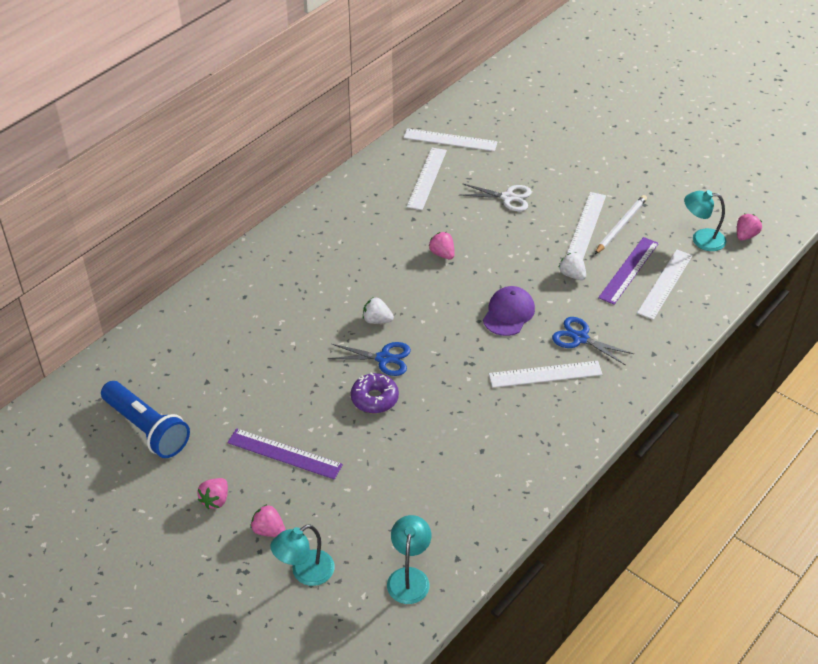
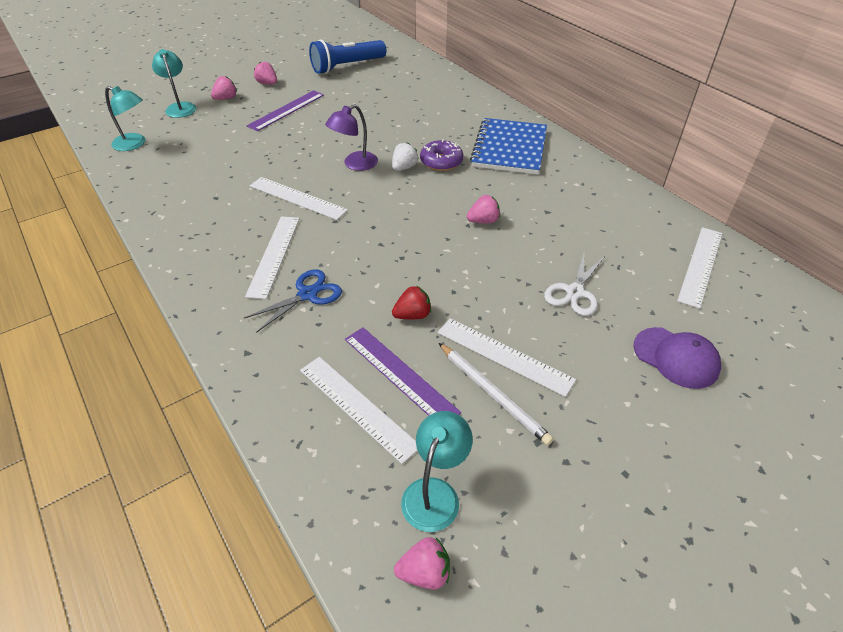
camera: 105 degrees right, 0 degrees up
blue scissors [328,342,411,376] -> purple lamp [325,104,378,171]
purple donut [351,373,399,413] -> purple donut moved to [420,139,463,171]
white ruler [407,148,447,210] -> white ruler moved to [250,177,348,220]
purple cap [483,286,535,336] -> purple cap moved to [634,327,721,389]
white strawberry [558,252,586,280] -> red strawberry [392,286,431,319]
pink strawberry [737,214,762,241] -> pink strawberry turned 60 degrees counterclockwise [394,537,450,589]
none -> blue notebook [470,118,547,174]

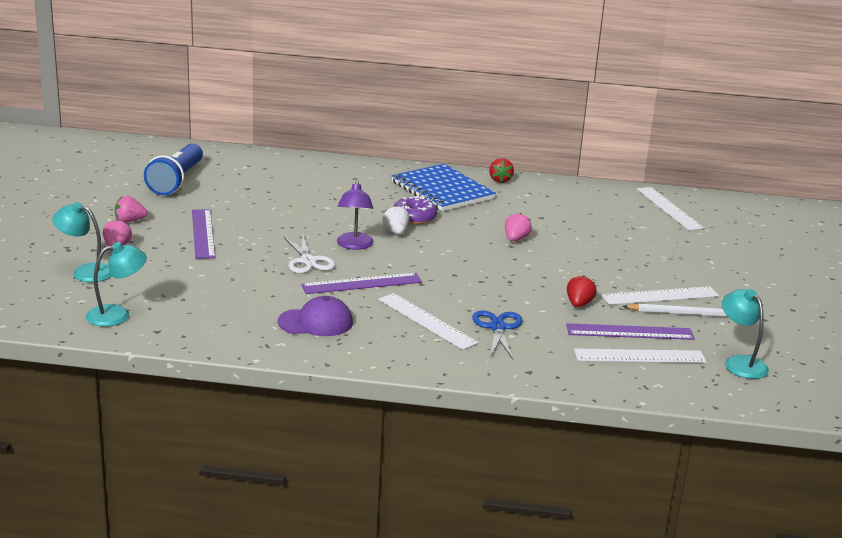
camera: 50 degrees left, 20 degrees down
white ruler [250,177,348,220] -> purple ruler [301,273,422,294]
pink strawberry [394,537,450,589] -> none
white scissors [544,253,605,316] -> white scissors moved to [284,235,335,274]
purple cap [634,327,721,389] -> purple cap moved to [278,296,353,336]
none -> red strawberry [489,158,514,183]

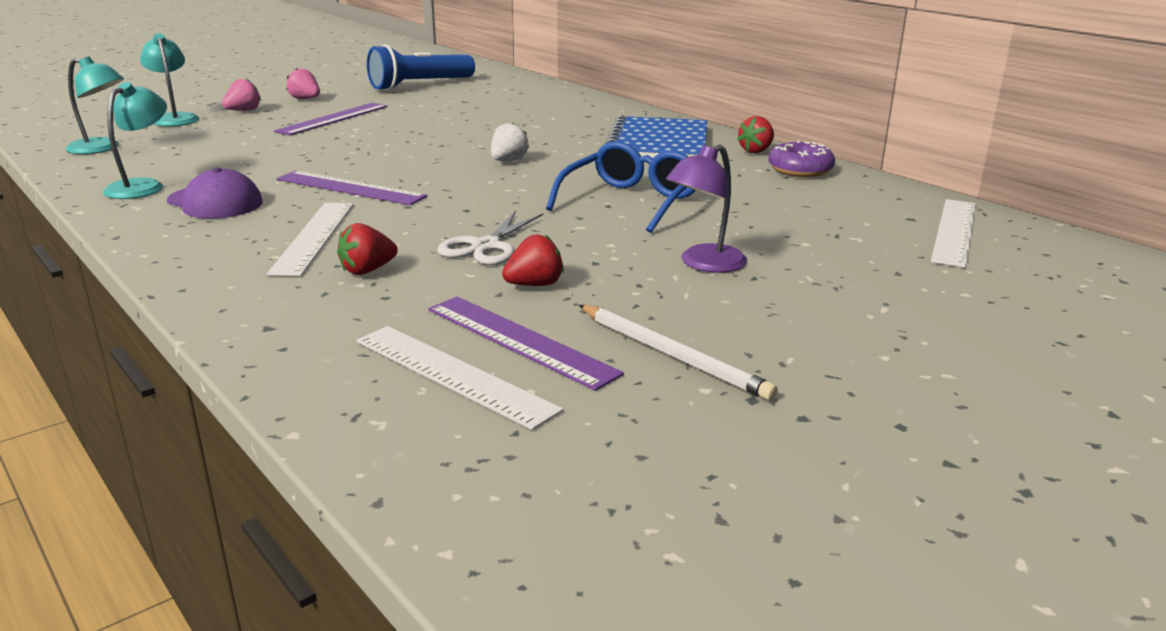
camera: 45 degrees right, 0 degrees up
white scissors [284,235,335,274] -> white scissors moved to [437,211,543,265]
purple lamp [337,181,374,250] -> purple lamp moved to [666,144,747,273]
purple donut [393,196,437,225] -> purple donut moved to [768,140,835,177]
blue scissors [472,310,522,359] -> red strawberry [337,223,398,275]
pink strawberry [505,213,532,241] -> blue glasses [546,141,696,233]
white ruler [602,286,719,305] -> none
turquoise lamp [722,289,769,379] -> turquoise lamp moved to [103,82,167,199]

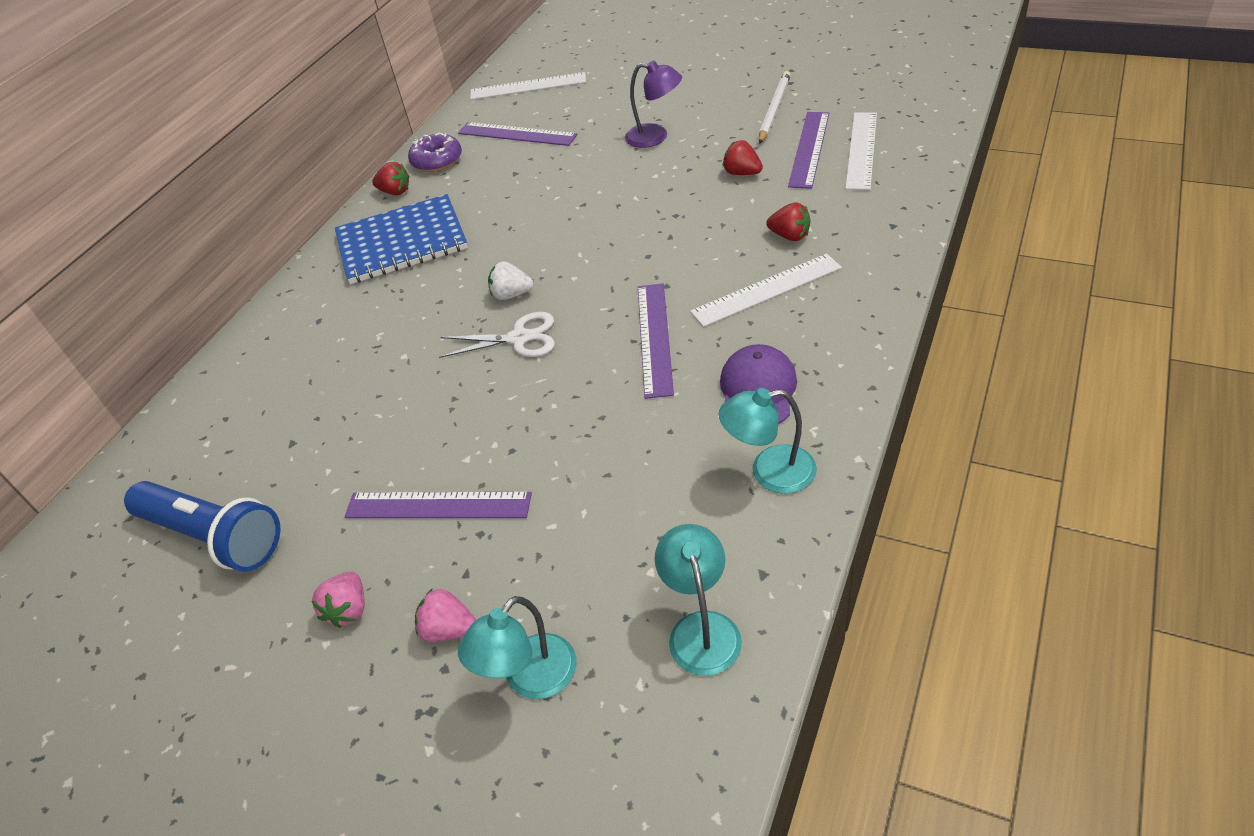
camera: 110 degrees left, 20 degrees up
white scissors [437,211,543,265] -> white scissors moved to [439,312,555,358]
blue glasses [546,141,696,233] -> none
none -> purple ruler [458,122,577,146]

